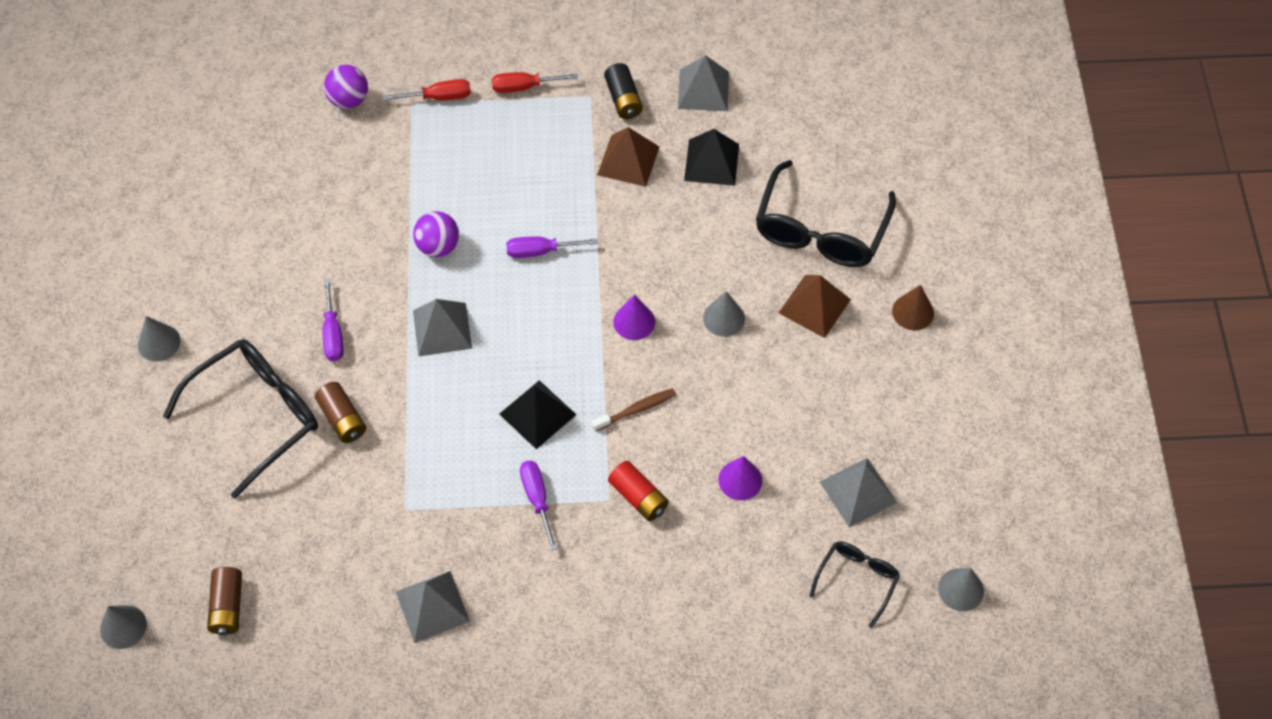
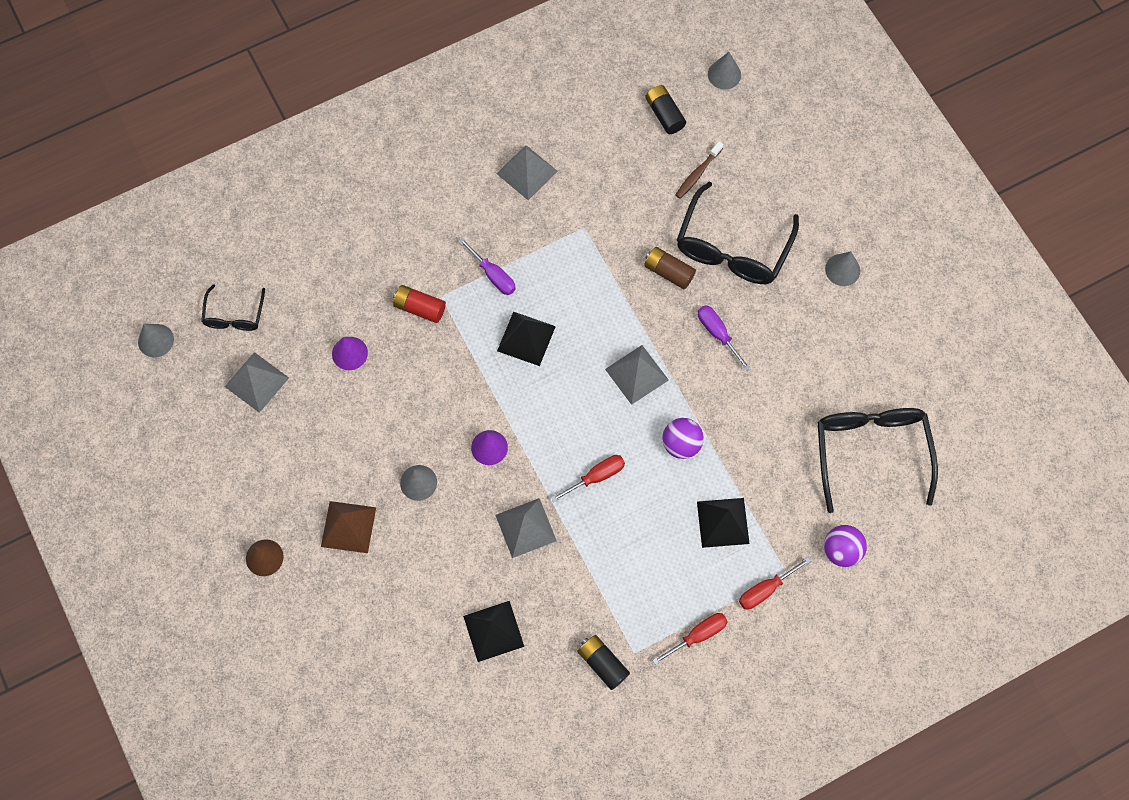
camera: 155 degrees right, 10 degrees up
brown battery [207,567,242,635] -> black battery [645,85,686,134]
purple screwdriver [506,237,598,258] -> red screwdriver [551,455,625,502]
brown toothbrush [592,388,676,431] -> brown toothbrush moved to [675,141,723,199]
brown pyramid [597,127,659,187] -> none
grey pyramid [678,55,729,111] -> grey pyramid moved to [495,498,557,558]
black glasses [756,160,896,267] -> black glasses moved to [817,408,938,513]
none -> black pyramid [697,498,750,548]

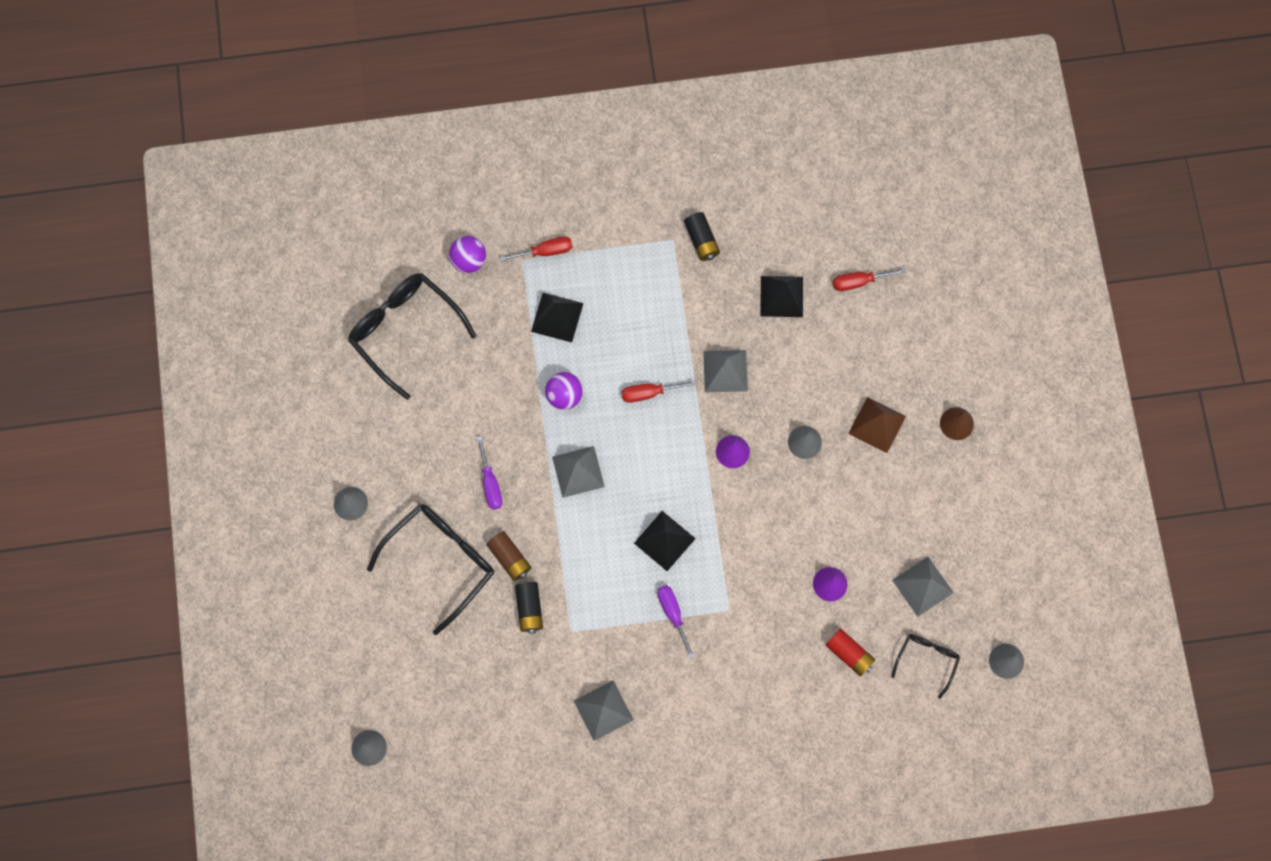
camera: 160 degrees left, 5 degrees up
red battery [393,285,446,323] -> red battery moved to [826,629,875,677]
black battery [645,85,686,134] -> black battery moved to [515,582,543,634]
red screwdriver [652,613,728,665] -> red screwdriver moved to [833,268,906,291]
brown toothbrush [675,141,723,199] -> none
black glasses [817,408,938,513] -> black glasses turned 120 degrees clockwise [348,273,477,400]

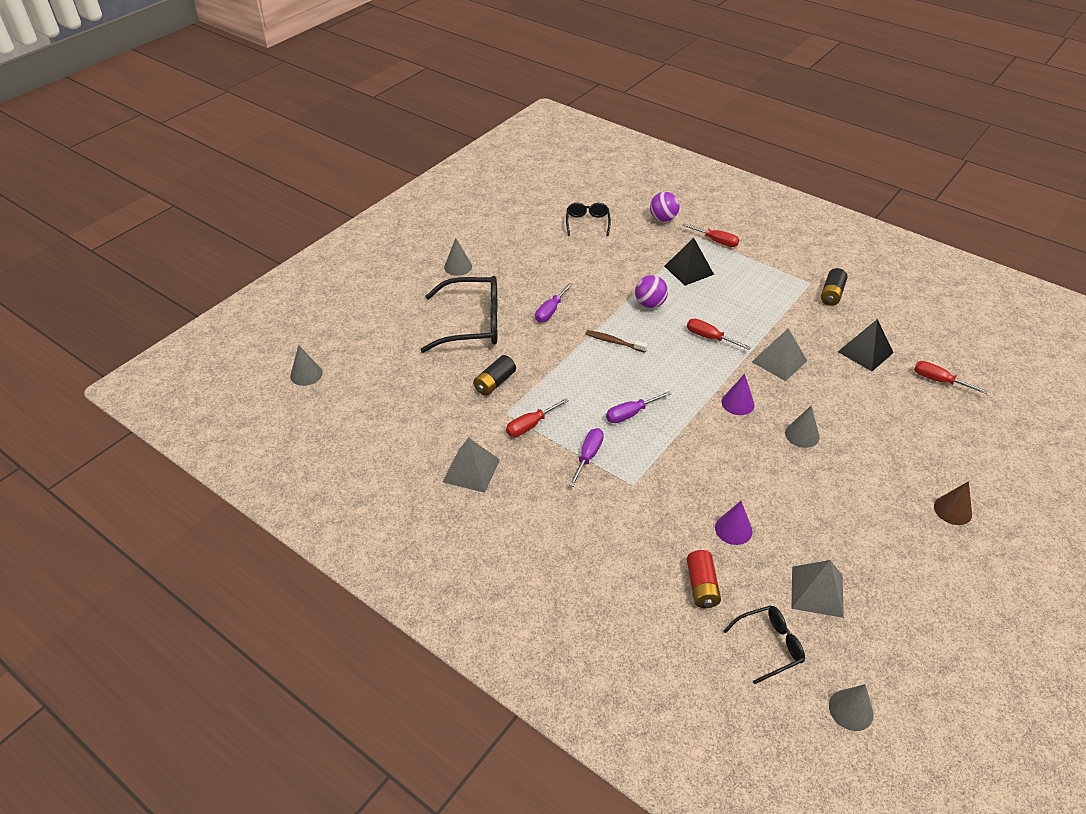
camera: 45 degrees right, 30 degrees down
black glasses [348,273,477,400] -> black glasses [566,203,611,236], size x0.53
brown battery [487,531,532,581] -> none
grey pyramid [552,446,605,498] -> brown toothbrush [586,330,648,353]
black pyramid [634,511,696,571] -> purple screwdriver [606,391,671,423]
brown pyramid [848,397,906,453] -> none
none -> red screwdriver [506,398,569,437]

